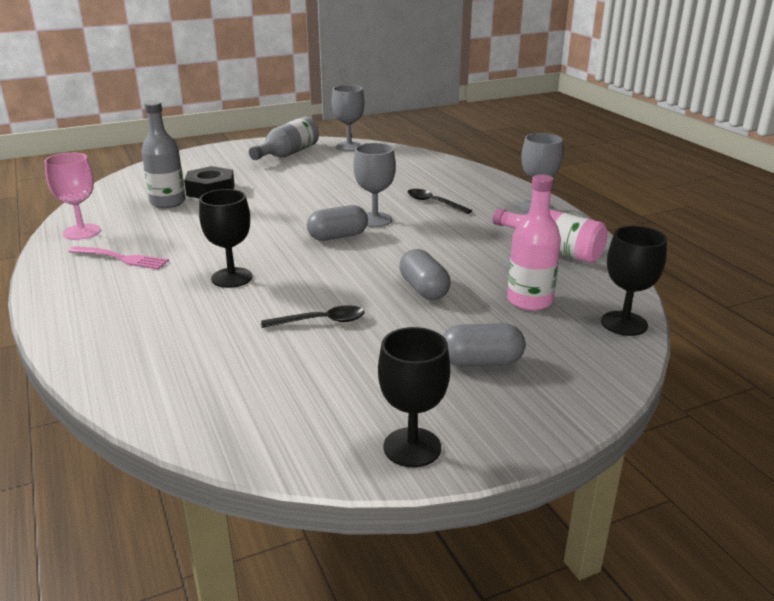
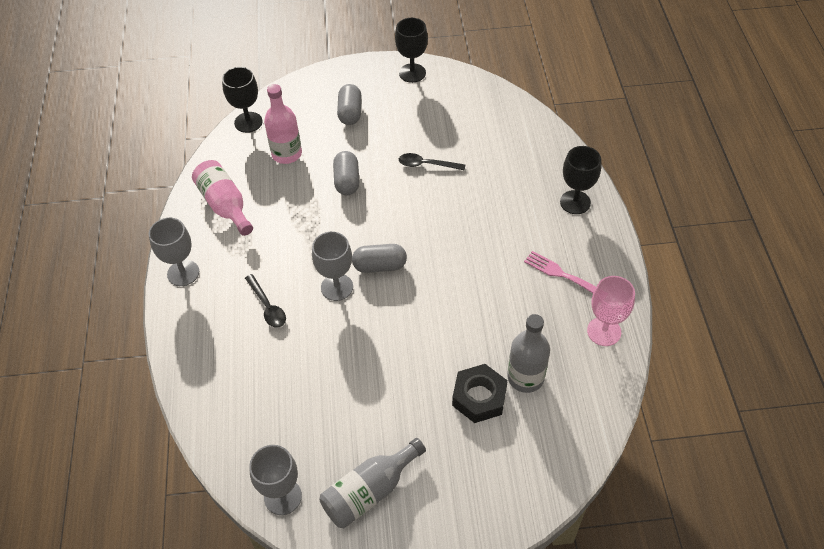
camera: 160 degrees left, 25 degrees up
black goblet [199,189,253,288] -> black goblet moved to [560,146,601,214]
grey capsule [443,323,525,367] -> grey capsule turned 75 degrees clockwise [337,84,362,125]

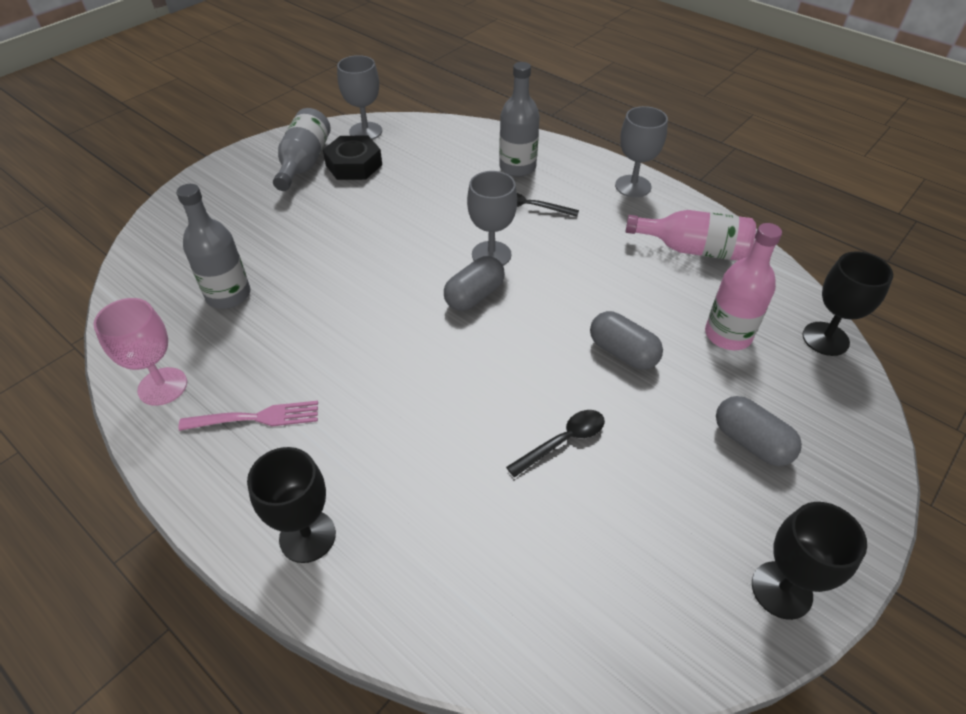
camera: 135 degrees right, 5 degrees down
black nut [452,364,508,423] -> black nut moved to [323,136,382,180]
none -> grey bottle [499,62,540,177]

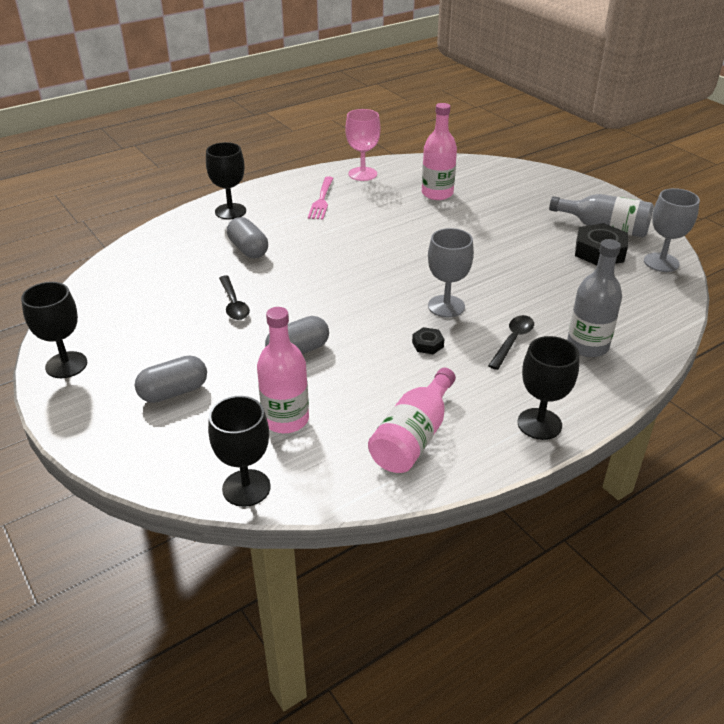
camera: 105 degrees right, 10 degrees down
grey bottle [176,184,251,309] -> pink bottle [422,103,457,200]
grey capsule [444,256,505,311] -> grey capsule moved to [227,217,268,258]
grey goblet [615,106,668,197] -> black goblet [518,336,579,440]
none -> black nut [412,327,444,354]

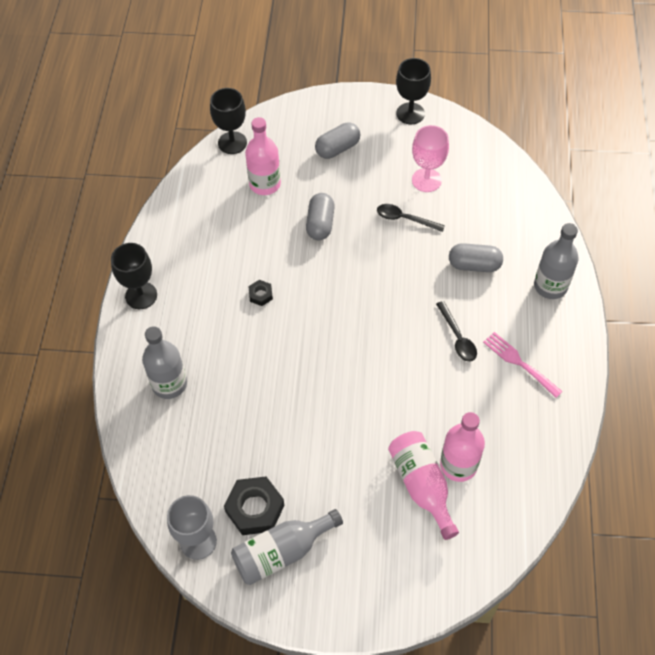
camera: 130 degrees right, 20 degrees up
grey capsule [135,355,207,403] -> grey capsule turned 45 degrees clockwise [315,123,361,159]
black goblet [206,142,246,219] -> grey bottle [534,223,578,299]
pink goblet [345,109,381,181] -> pink goblet moved to [412,125,449,192]
pink bottle [368,368,456,473] -> pink bottle moved to [388,431,459,540]
grey goblet [428,228,474,318] -> none
black spoon [488,315,534,370] -> black spoon moved to [436,301,477,362]

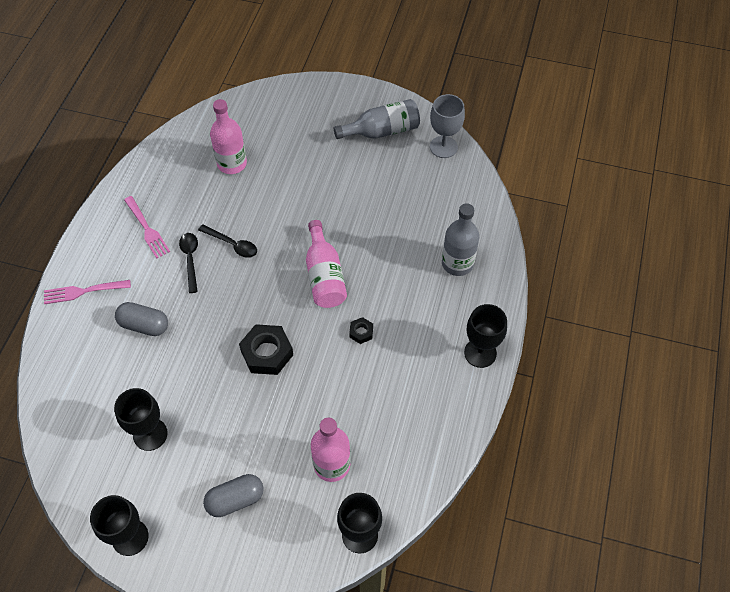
camera: 170 degrees left, 0 degrees up
black nut [224,476,285,535] -> black nut moved to [239,324,293,375]
grey capsule [306,193,335,240] -> none
black spoon [377,204,445,232] -> black spoon moved to [198,224,257,258]
pink bottle [388,431,459,540] -> pink bottle moved to [306,220,347,308]
pink goblet [412,125,449,192] -> black goblet [114,388,168,451]
grey bottle [534,223,578,299] -> pink fork [44,280,131,304]

